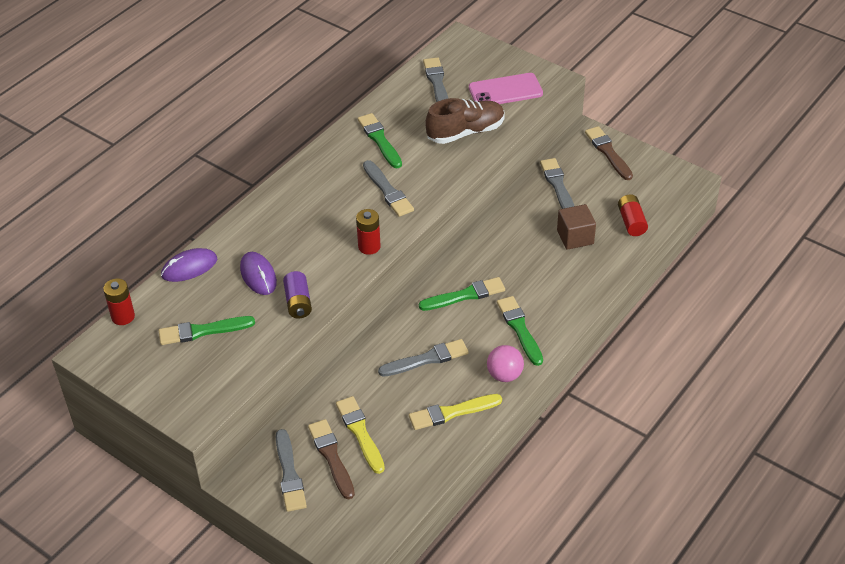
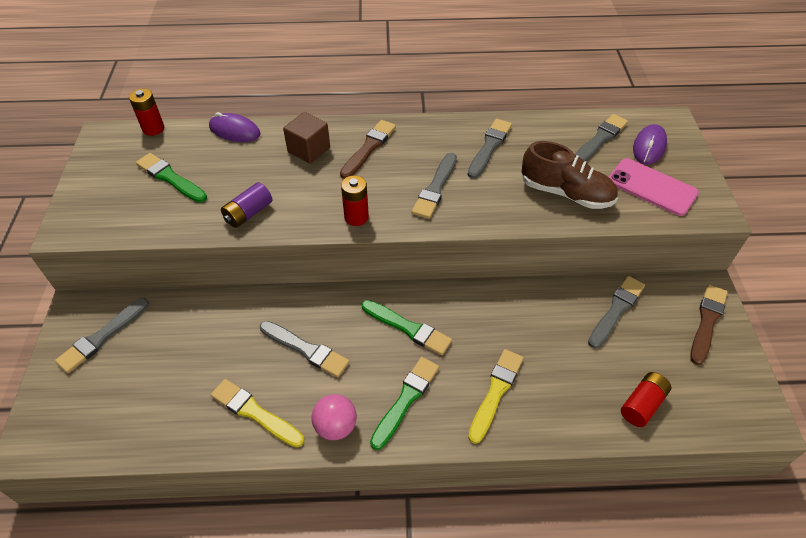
camera: 50 degrees right, 5 degrees up
purple mouse [240,252,277,295] -> purple mouse moved to [633,124,667,165]
brown brush [308,419,355,499] -> brown brush moved to [340,120,396,179]
yellow brush [336,396,385,474] -> yellow brush moved to [468,349,523,444]
green brush [358,113,402,168] -> grey brush [467,119,512,179]
brown cube [557,204,596,250] -> brown cube moved to [283,112,330,164]

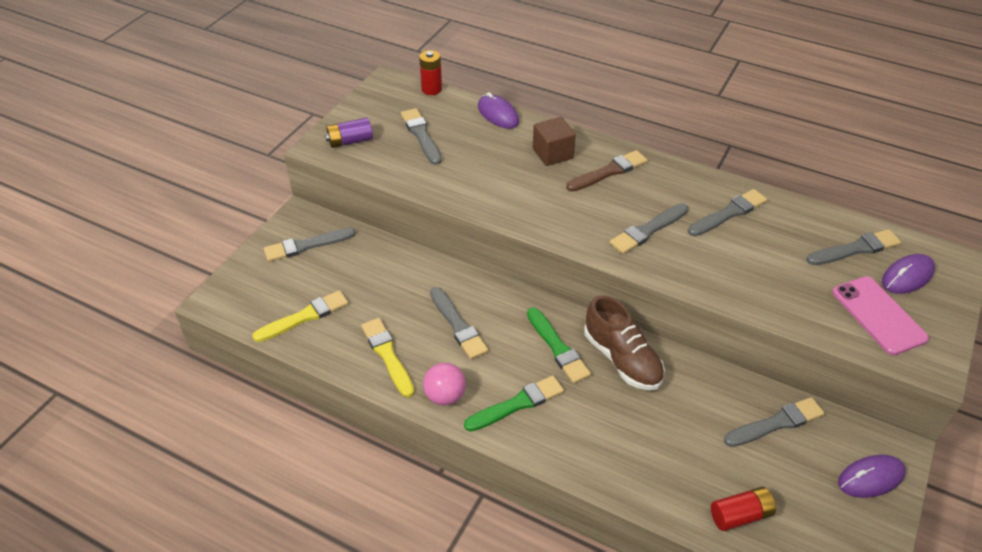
camera: 30 degrees right, 5 degrees down
green brush [136,153,207,203] -> grey brush [401,108,442,165]
purple battery [221,182,272,228] -> purple battery moved to [325,118,373,148]
red battery [341,175,369,226] -> none
yellow brush [468,349,523,444] -> yellow brush moved to [252,290,348,342]
brown shoe [521,141,618,209] -> brown shoe moved to [584,295,665,390]
brown brush [690,284,728,365] -> purple mouse [838,455,906,498]

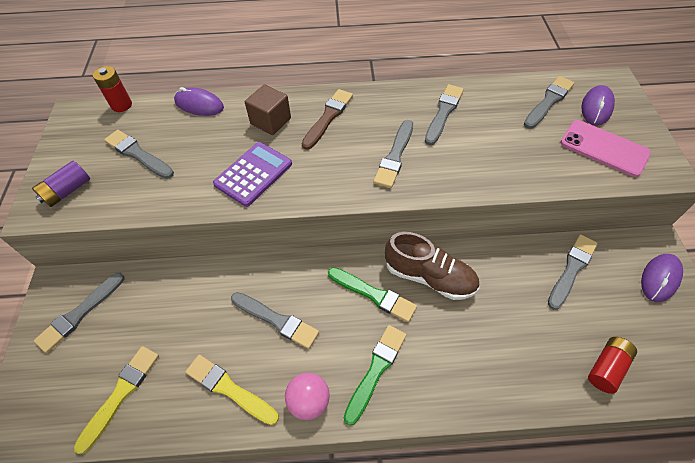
camera: 30 degrees left, 10 degrees up
none -> purple calculator [213,142,292,207]

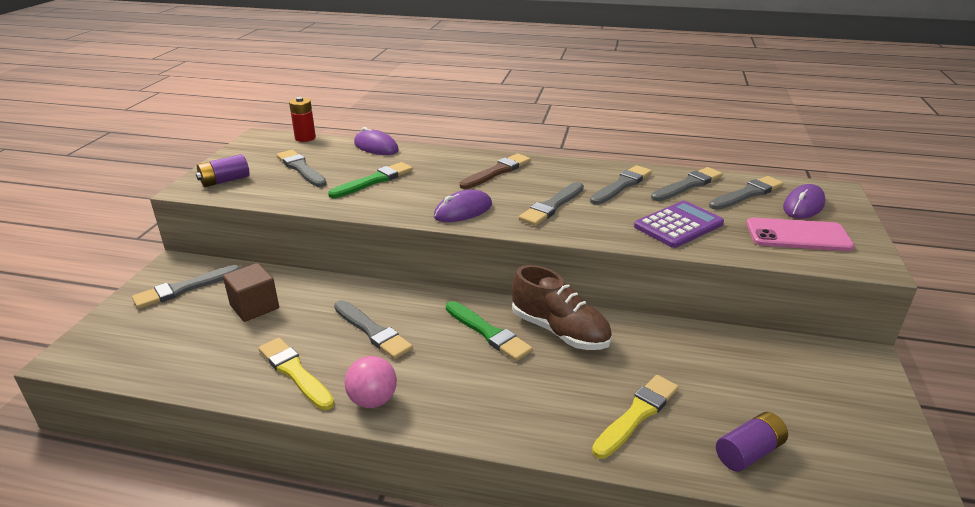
camera: 15 degrees right, 25 degrees down
yellow brush [74,346,159,454] -> yellow brush moved to [592,375,679,459]
purple calculator [213,142,292,207] -> purple calculator moved to [634,201,724,248]
brown cube [245,84,291,135] -> brown cube moved to [223,263,279,322]
green brush [344,325,406,426] -> green brush moved to [328,162,413,198]
grey brush [548,234,598,310] -> grey brush moved to [651,167,723,201]
pink phone [560,120,651,177] -> pink phone turned 45 degrees counterclockwise [746,218,854,251]
red battery [588,337,637,394] -> purple battery [716,412,788,471]
purple mouse [641,254,683,302] -> purple mouse moved to [434,190,492,222]

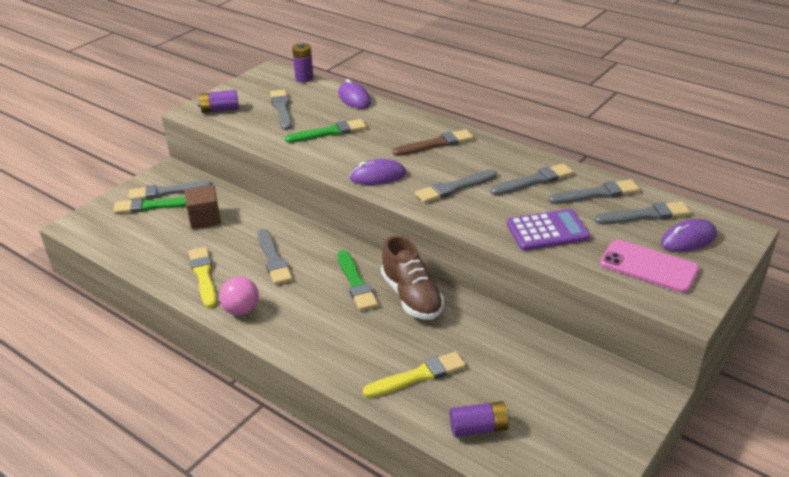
camera: 25 degrees right, 5 degrees up
red battery [289,97,316,142] -> purple battery [292,43,313,82]
none -> green brush [113,197,186,214]

